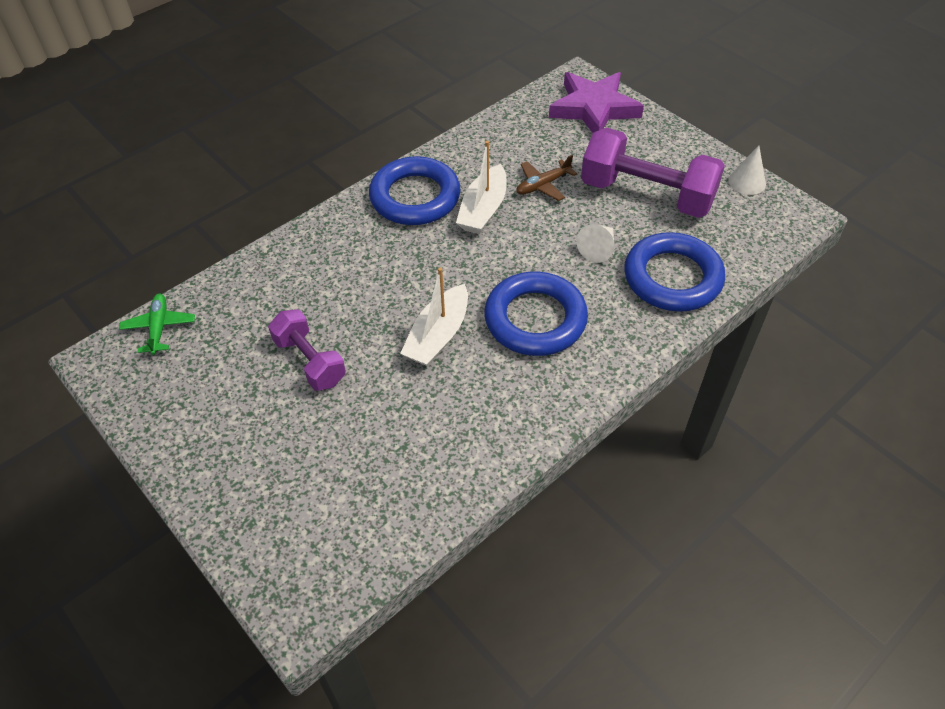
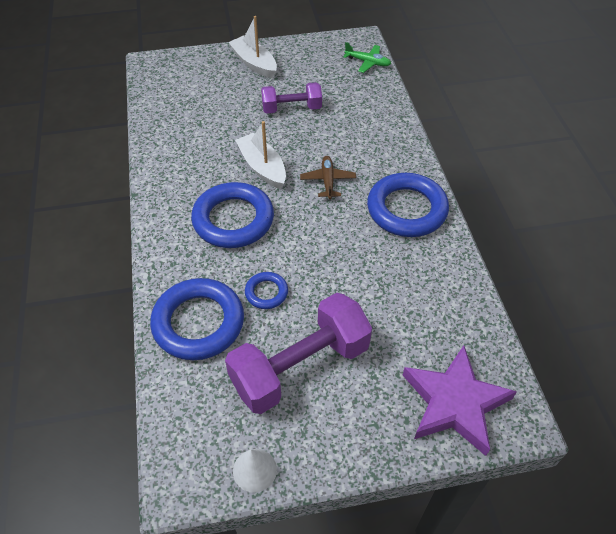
camera: 120 degrees right, 0 degrees up
white boat [456,141,507,234] -> white boat moved to [228,16,277,78]
brown plane [516,155,577,201] -> brown plane moved to [300,156,356,199]
white cone [577,224,614,263] -> blue ring [245,272,288,309]

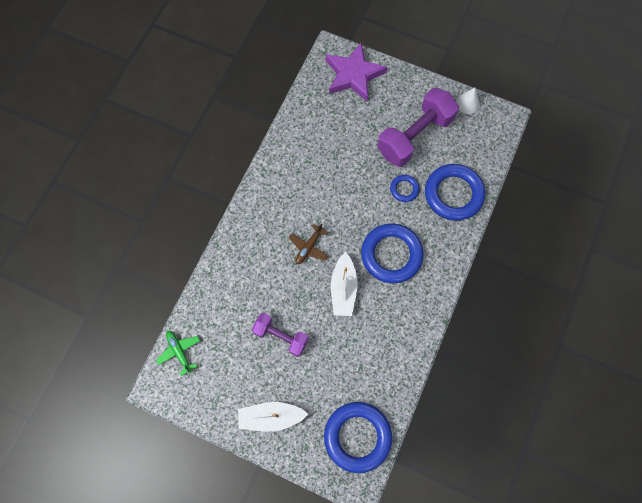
camera: 145 degrees left, 20 degrees up
purple dumbbell [225,293,372,414] -> purple dumbbell turned 45 degrees counterclockwise [377,88,459,167]
white boat [228,16,277,78] -> white boat turned 90 degrees clockwise [238,402,308,432]
blue ring [367,173,449,237] -> blue ring moved to [324,402,392,473]

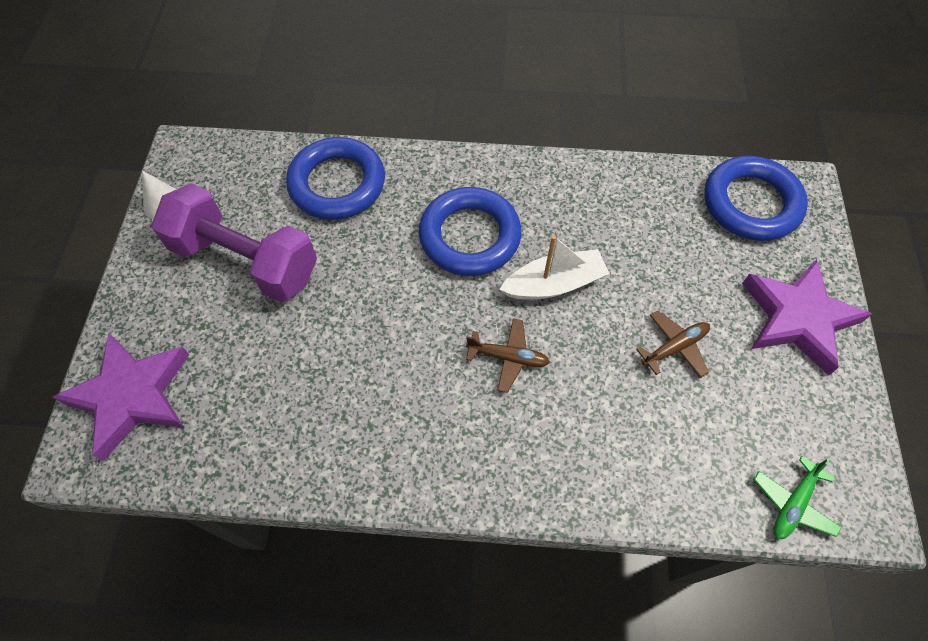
camera: 110 degrees left, 10 degrees down
white boat [238,402,308,432] -> purple star [742,259,872,376]
purple dumbbell [252,313,309,357] -> brown plane [636,311,710,378]
blue ring [390,175,419,202] -> none

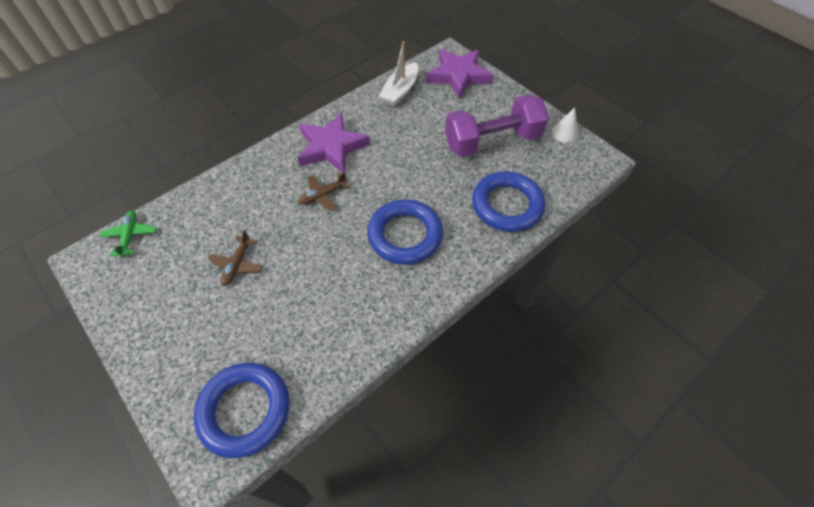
camera: 135 degrees right, 5 degrees down
white boat [499,235,610,300] -> white boat moved to [379,41,418,106]
purple star [742,259,872,376] -> purple star moved to [298,112,370,173]

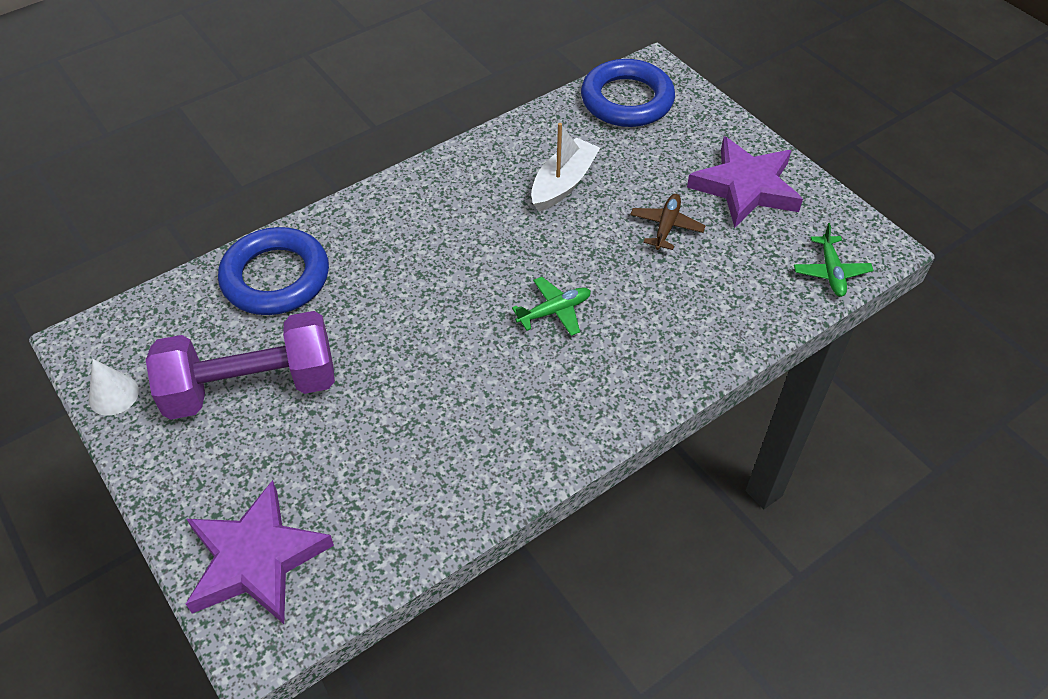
camera: 175 degrees left, 5 degrees down
purple star [298,112,370,173] -> purple star moved to [687,136,803,228]
brown plane [298,172,350,211] -> green plane [512,277,591,336]
blue ring [367,199,443,265] -> none
white boat [379,41,418,106] -> white boat moved to [531,123,600,211]

